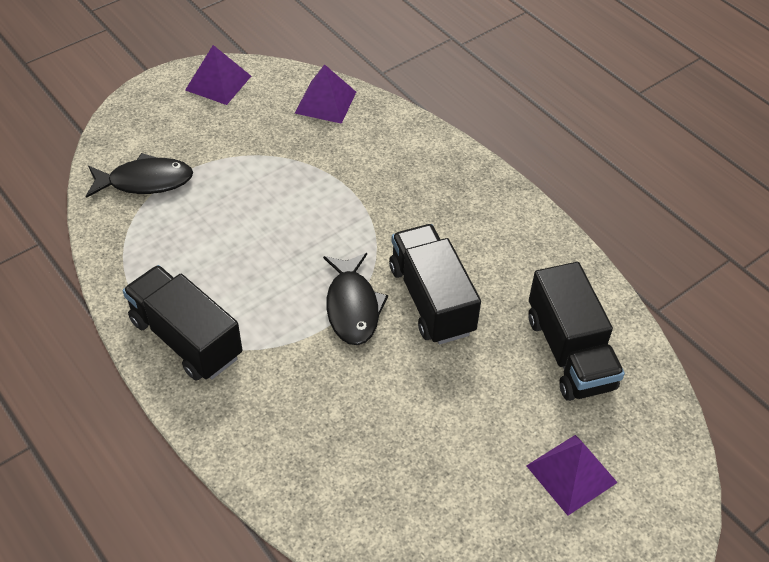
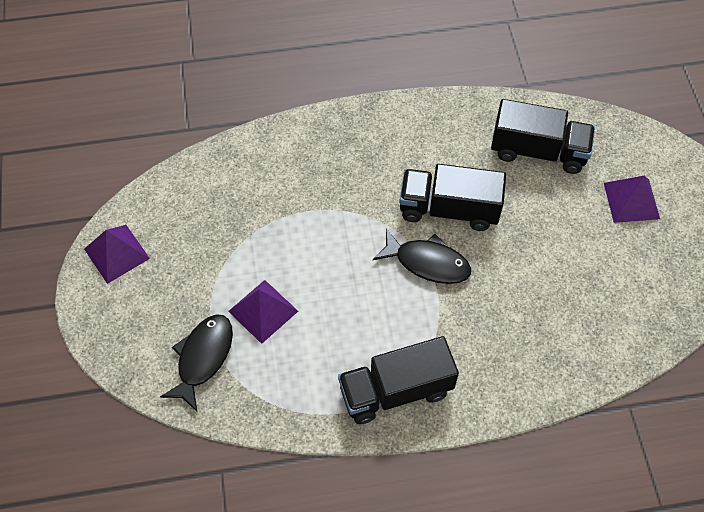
camera: 60 degrees left, 10 degrees up
purple pyramid [295,64,356,124] -> purple pyramid moved to [228,280,298,344]

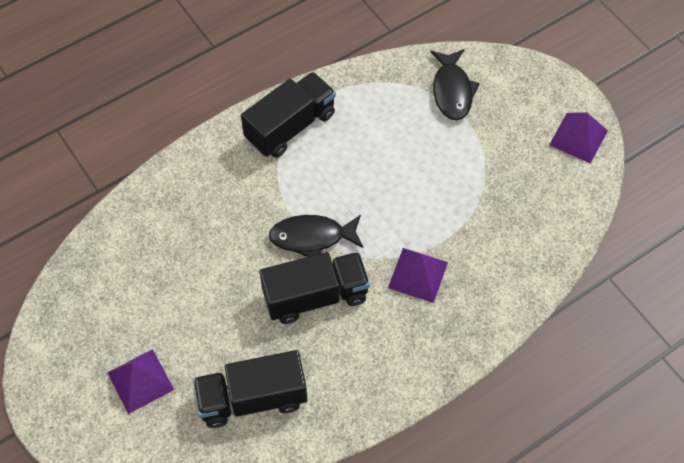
camera: 155 degrees right, 0 degrees up
purple pyramid [228,280,298,344] -> purple pyramid moved to [388,248,448,303]

